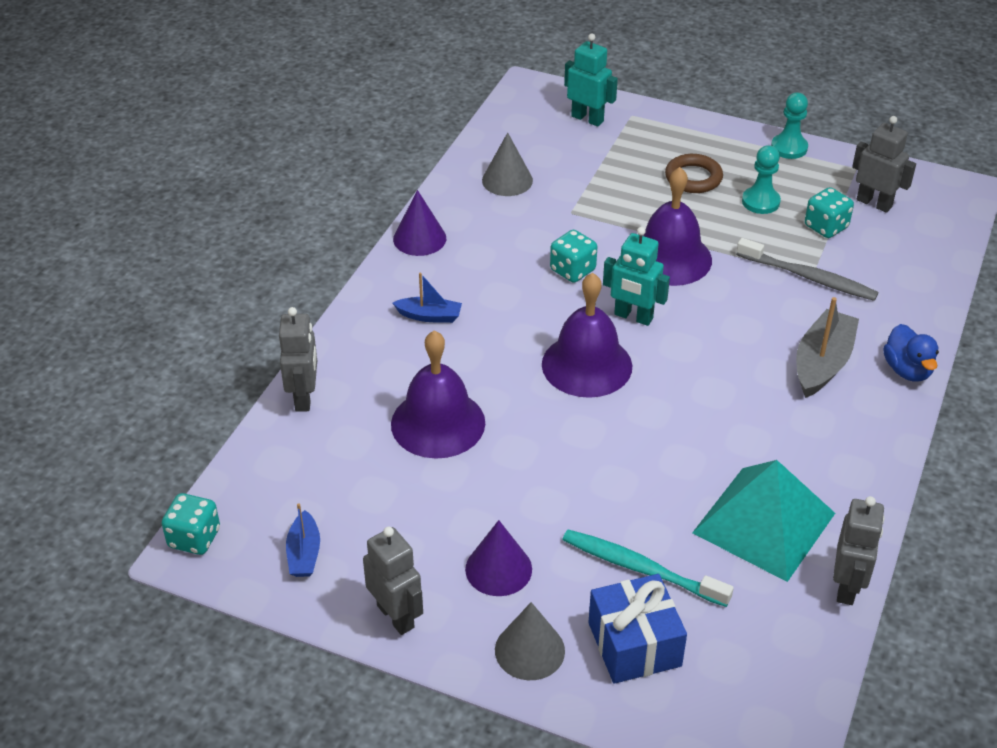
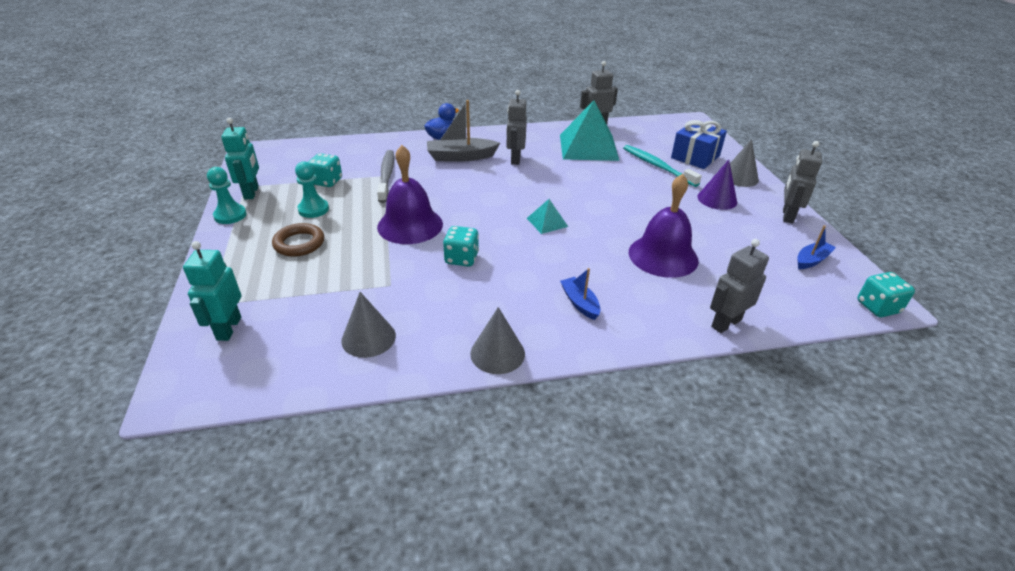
camera: 125 degrees left, 5 degrees down
purple cone [393,190,446,256] -> grey cone [470,307,525,374]
purple bell [542,272,632,398] -> turquoise pyramid [527,199,568,234]
turquoise toothbrush [562,529,734,607] -> turquoise toothbrush turned 150 degrees clockwise [623,145,702,187]
turquoise robot [603,227,670,326] -> turquoise robot moved to [221,118,259,199]
grey robot [852,116,916,213] -> grey robot moved to [506,90,527,165]

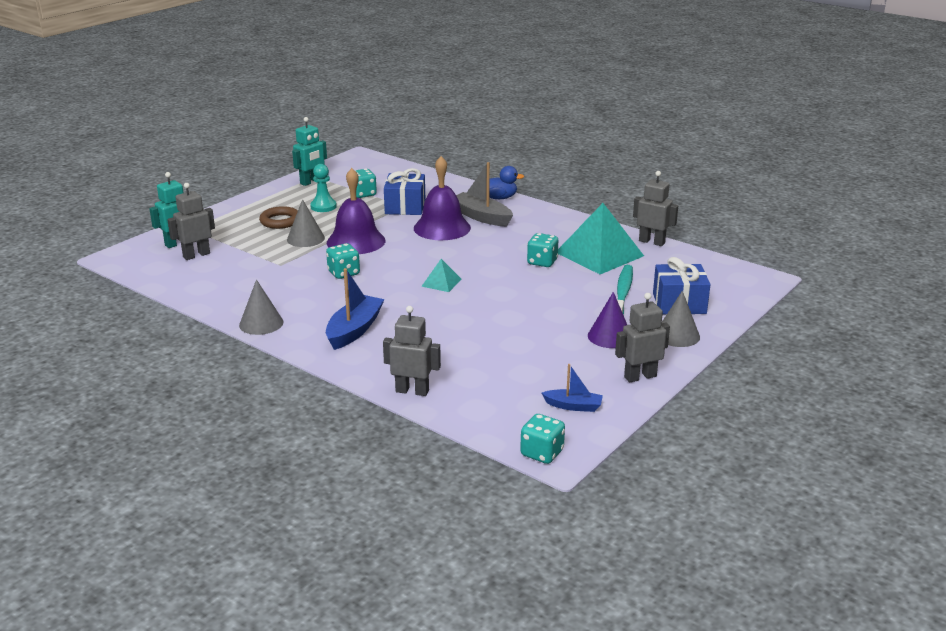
camera: 50 degrees right, 10 degrees down
turquoise pawn [207,167,247,224] -> none
grey cone [341,292,396,358] -> grey cone moved to [287,199,325,247]
grey toothbrush [377,150,394,203] -> blue gift [384,168,425,215]
grey robot [506,90,527,165] -> grey robot moved to [167,183,215,260]
blue boat [560,268,601,320] -> blue boat [326,268,385,350], size x1.69
purple bell [629,174,699,278] -> purple bell moved to [414,156,471,240]
none -> turquoise dice [527,233,558,267]

